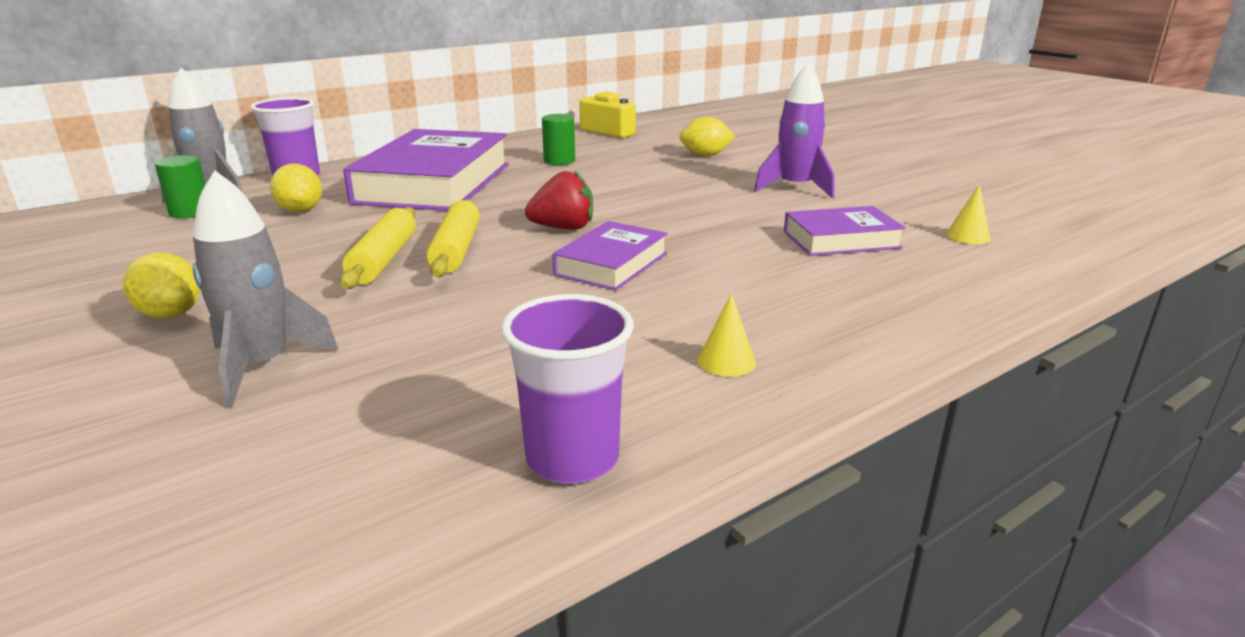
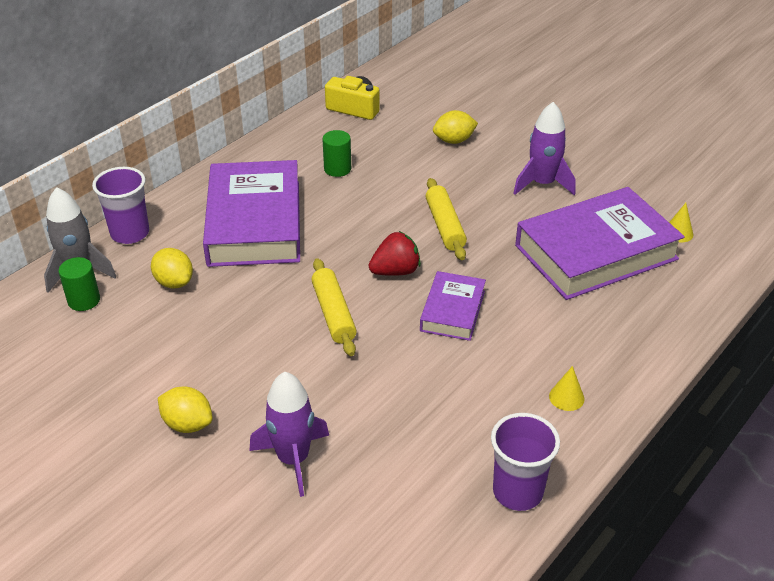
camera: 15 degrees left, 15 degrees up
grey rocket [193,171,339,407] -> purple rocket [250,372,329,497]
yellow rolling pin [340,207,416,289] -> yellow rolling pin moved to [426,178,467,260]
purple book [784,206,906,256] -> purple book [515,187,685,300], size x1.93

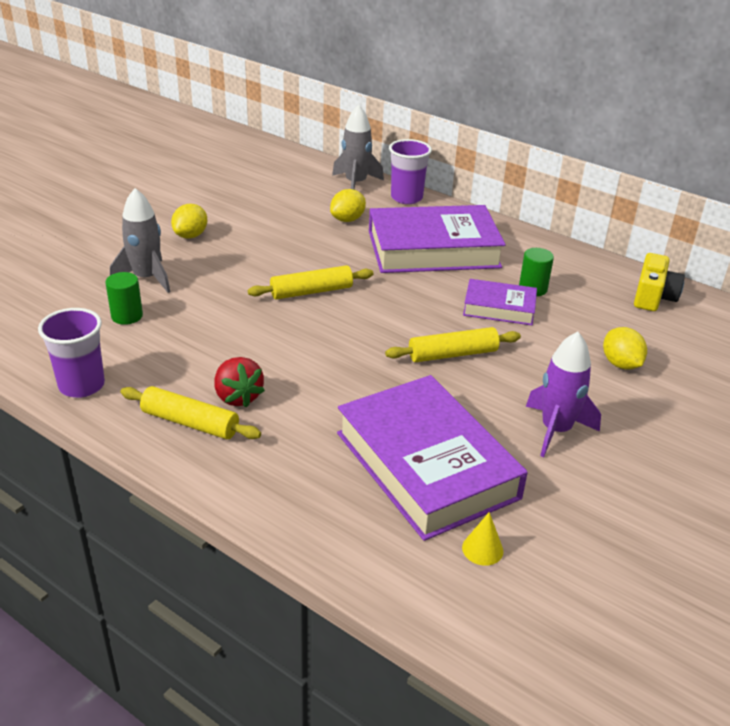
camera: 85 degrees right, 5 degrees down
green cylinder [58,257,100,311] -> green cylinder moved to [105,272,143,325]
purple rocket [250,372,329,497] -> grey rocket [110,188,170,293]
red strawberry [369,231,421,276] -> red strawberry moved to [214,357,265,408]
purple book [420,271,486,341] -> purple book moved to [463,279,537,325]
yellow cone [549,366,585,411] -> yellow rolling pin [121,386,261,439]

